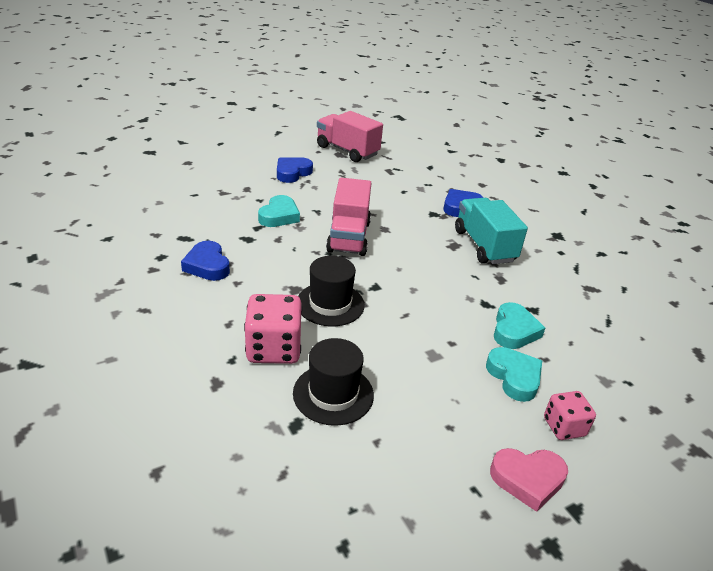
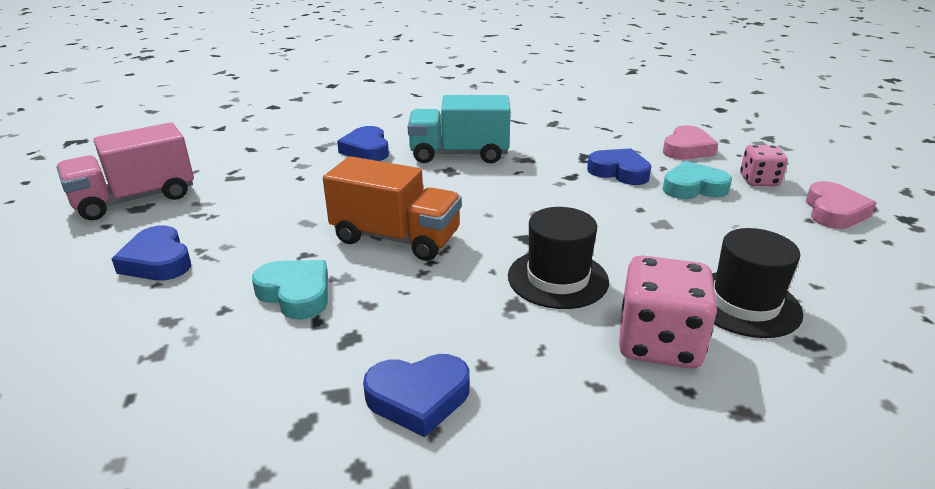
camera: 70 degrees left, 5 degrees down
pink truck [326,178,371,256] -> orange truck [323,156,462,261]
turquoise heart [494,302,545,349] -> blue heart [587,148,651,185]
none -> pink heart [663,125,718,160]

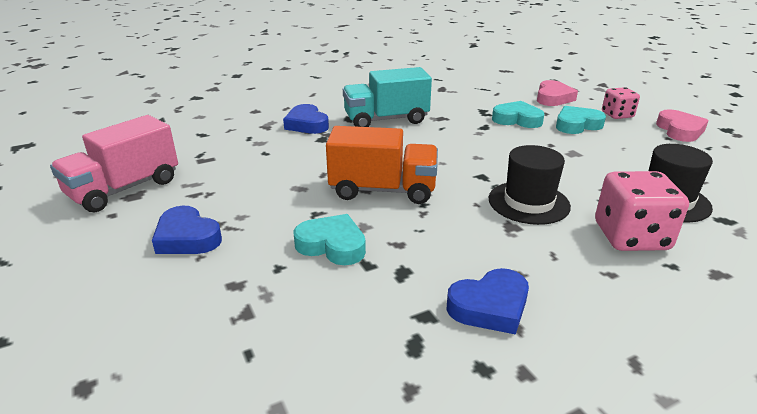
camera: 15 degrees left, 0 degrees up
blue heart [587,148,651,185] -> turquoise heart [492,101,544,128]

